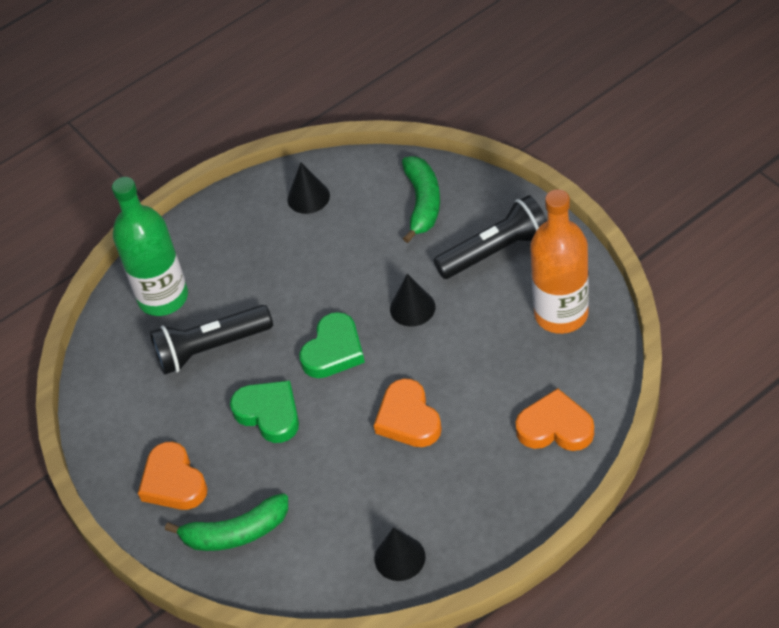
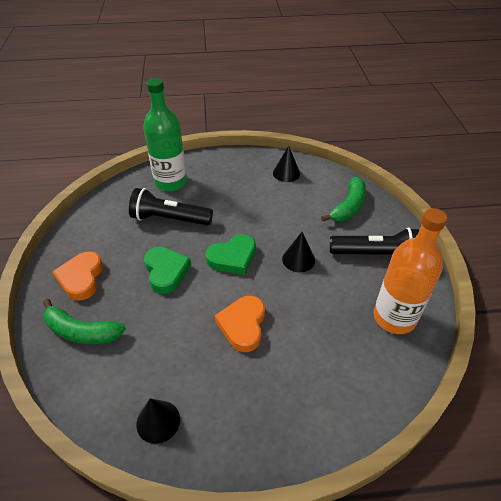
camera: 25 degrees right, 5 degrees down
orange heart [516,388,594,451] -> none

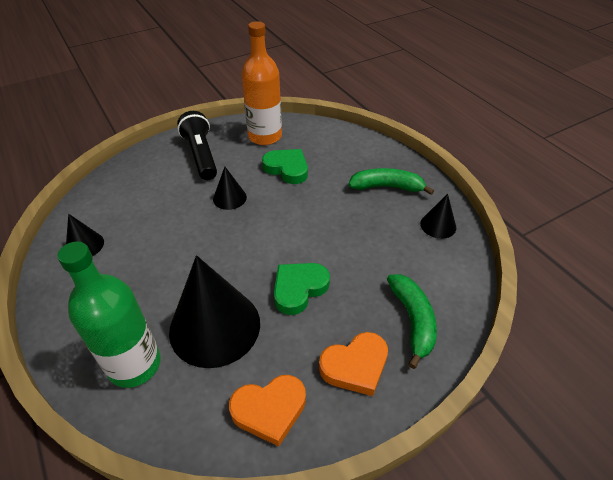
camera: 115 degrees left, 0 degrees up
black flashlight [129,188,213,226] -> black cone [169,255,260,368]
green heart [206,234,256,275] -> green heart moved to [262,149,308,184]
orange heart [215,296,265,352] -> orange heart moved to [229,375,306,447]
green banana [321,177,366,221] -> green banana moved to [348,168,434,195]

